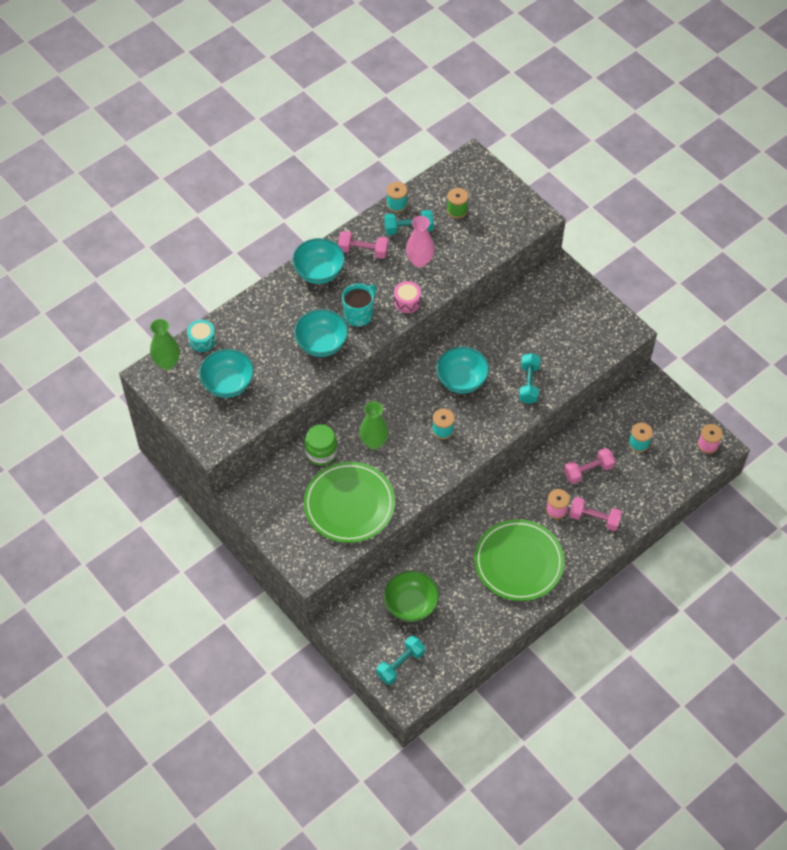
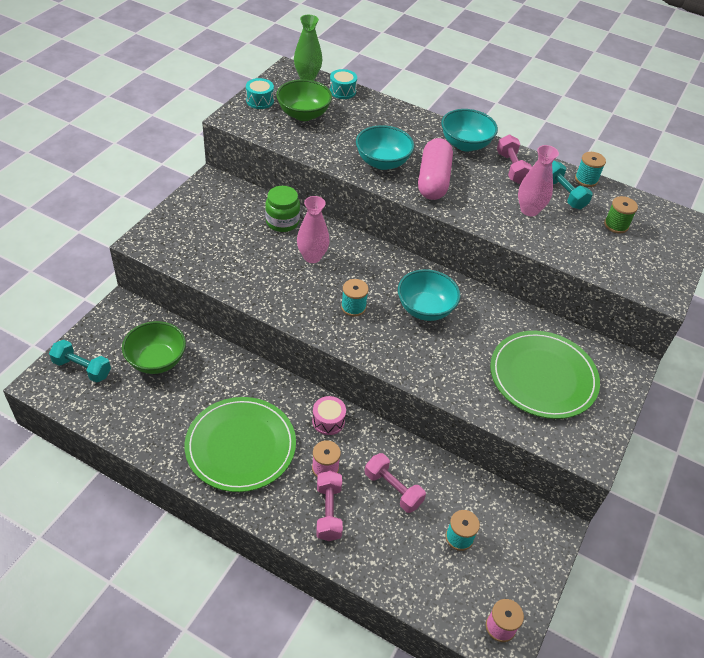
camera: 65 degrees right, 10 degrees down
turquoise bowl [199,349,254,398] -> green bowl [276,79,332,121]
green plate [304,461,395,543] -> green plate moved to [490,331,600,419]
turquoise mug [342,283,377,327] -> pink capsule [418,138,453,200]
green vase [359,401,389,450] -> pink vase [297,196,330,263]
pink drum [394,281,421,313] -> pink drum moved to [312,396,346,435]
turquoise dumbbell [519,353,541,404] -> none
none -> turquoise drum [246,78,274,109]

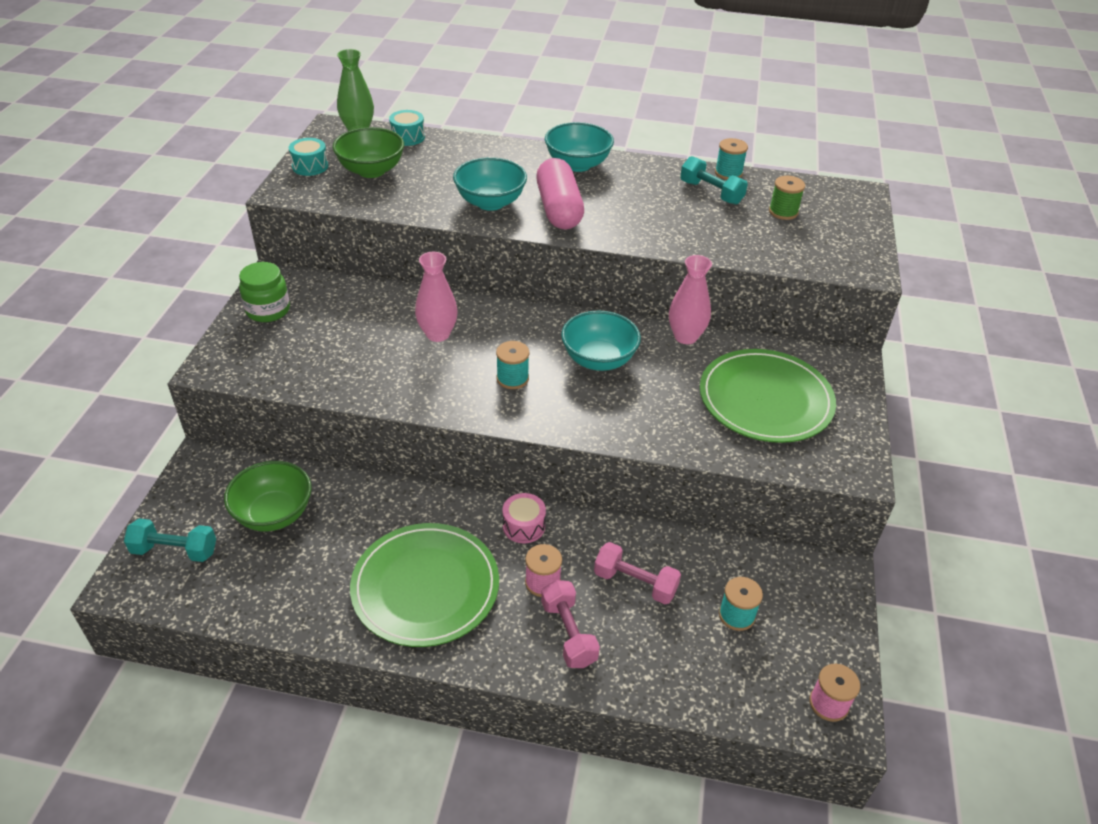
camera: 15 degrees left, 5 degrees down
green jar [265,186,300,232] -> green jar moved to [239,262,290,322]
pink dumbbell [497,135,532,184] -> none
pink vase [518,145,559,216] -> pink vase moved to [669,255,712,344]

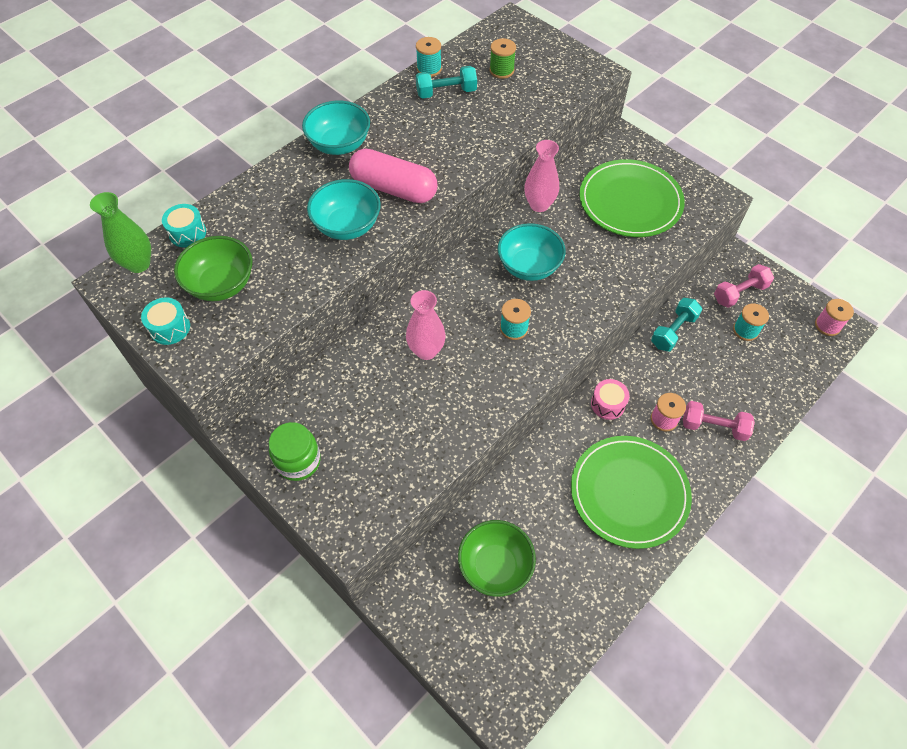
camera: 55 degrees left, 15 degrees up
turquoise dumbbell [124,518,216,562] -> turquoise dumbbell moved to [651,298,702,351]
pink dumbbell [594,542,681,604] -> pink dumbbell moved to [714,264,774,308]

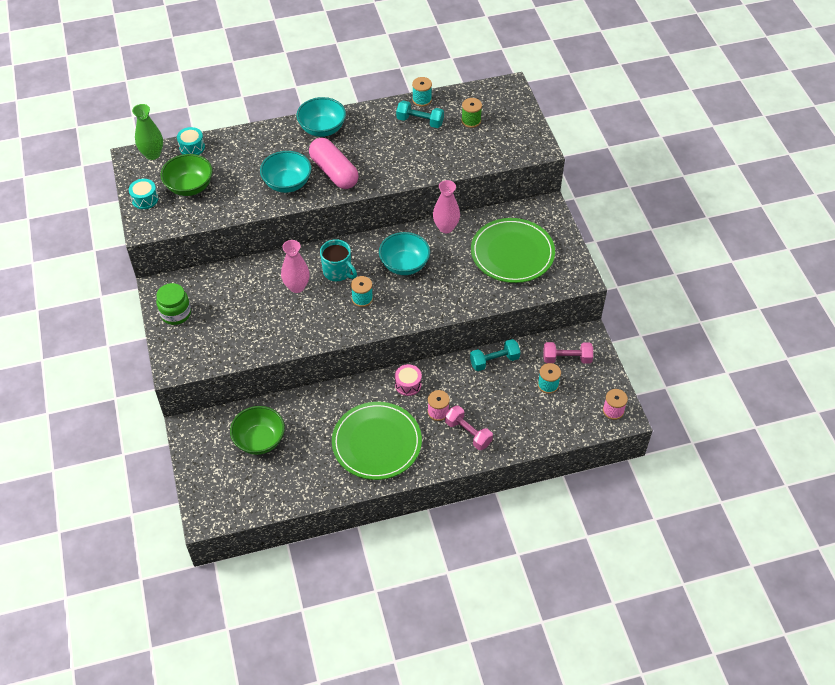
camera: 30 degrees right, 5 degrees down
none -> turquoise mug [320,239,357,282]

